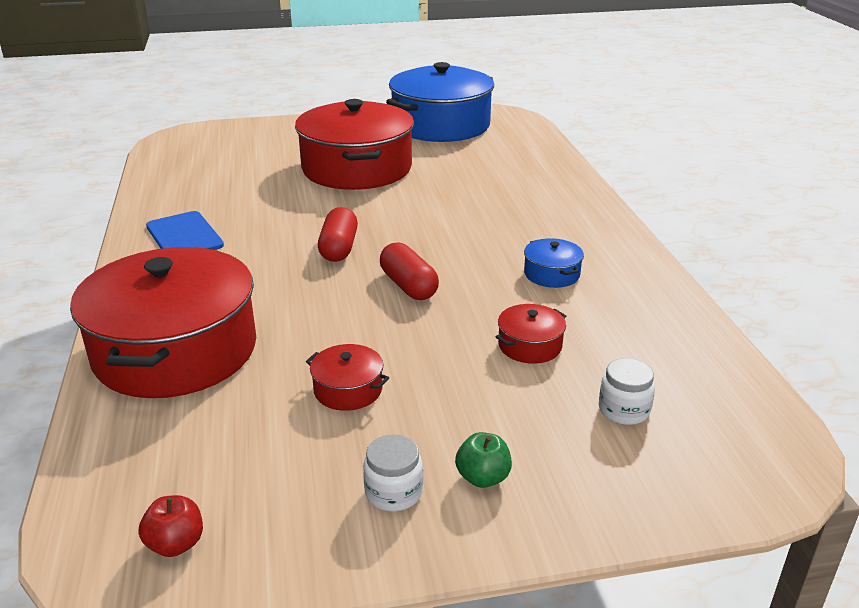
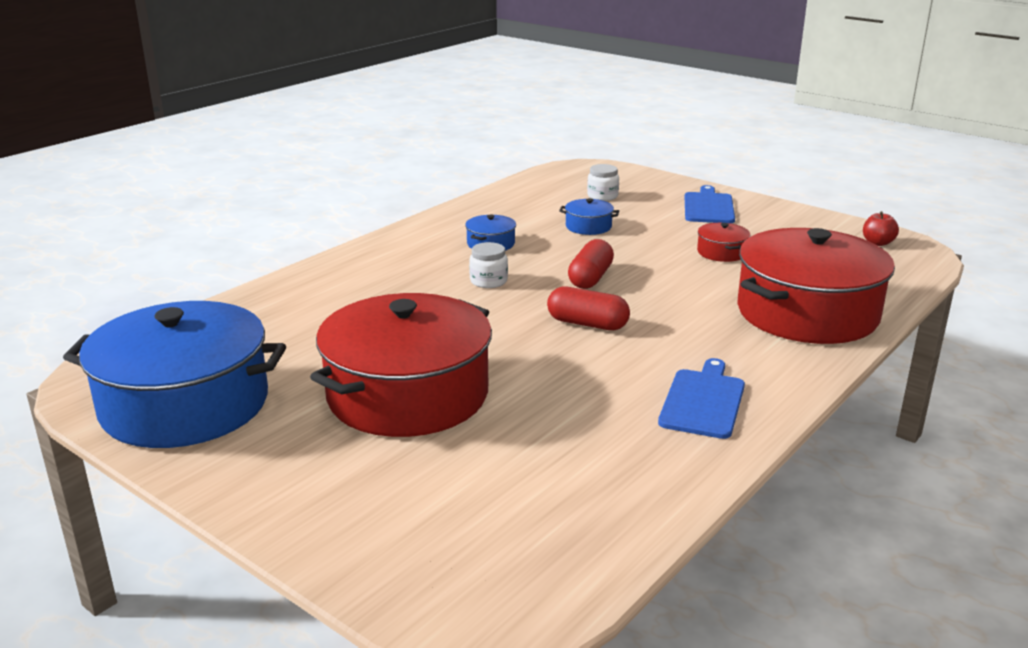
camera: 130 degrees left, 5 degrees down
red capsule [318,207,358,262] -> red capsule turned 60 degrees clockwise [547,286,630,330]
white jar [363,434,423,511] -> white jar moved to [469,242,508,288]
green apple [455,432,512,488] -> blue cutting board [685,185,735,223]
red pot [496,304,566,364] -> blue pot [559,198,619,235]

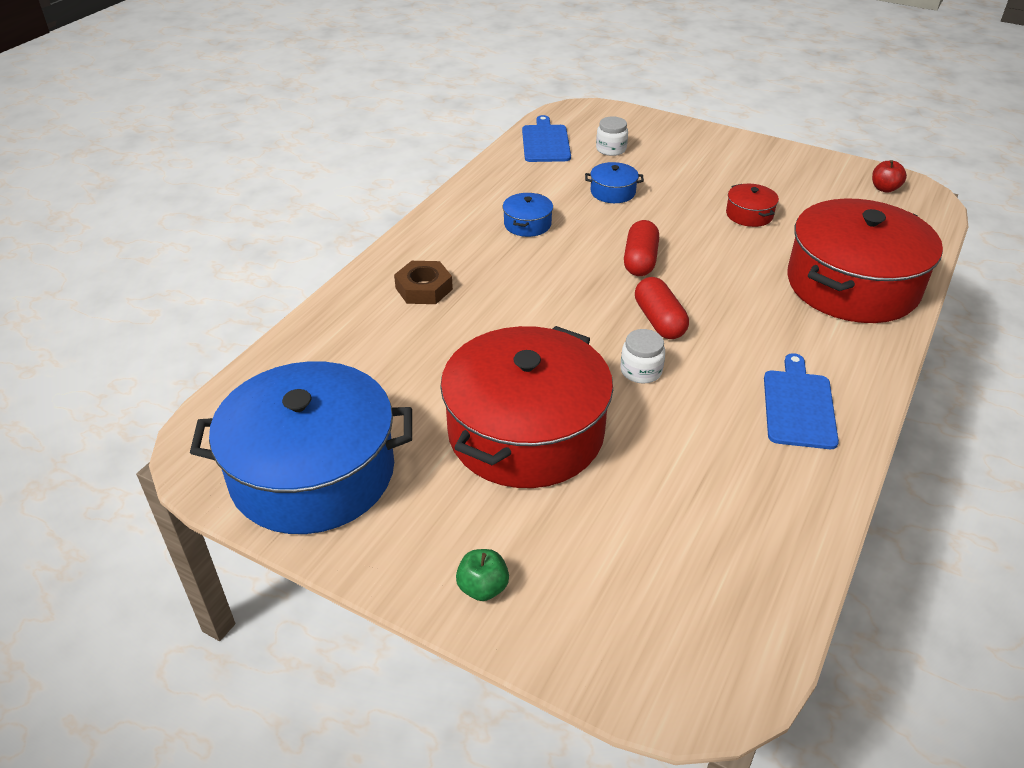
camera: 10 degrees left, 15 degrees up
white jar [469,242,508,288] -> white jar moved to [620,329,665,384]
red capsule [547,286,630,330] -> red capsule turned 60 degrees clockwise [635,277,689,339]
blue cutting board [685,185,735,223] -> blue cutting board moved to [522,115,571,162]
none -> brown nut [394,261,453,304]
none -> green apple [456,549,509,601]

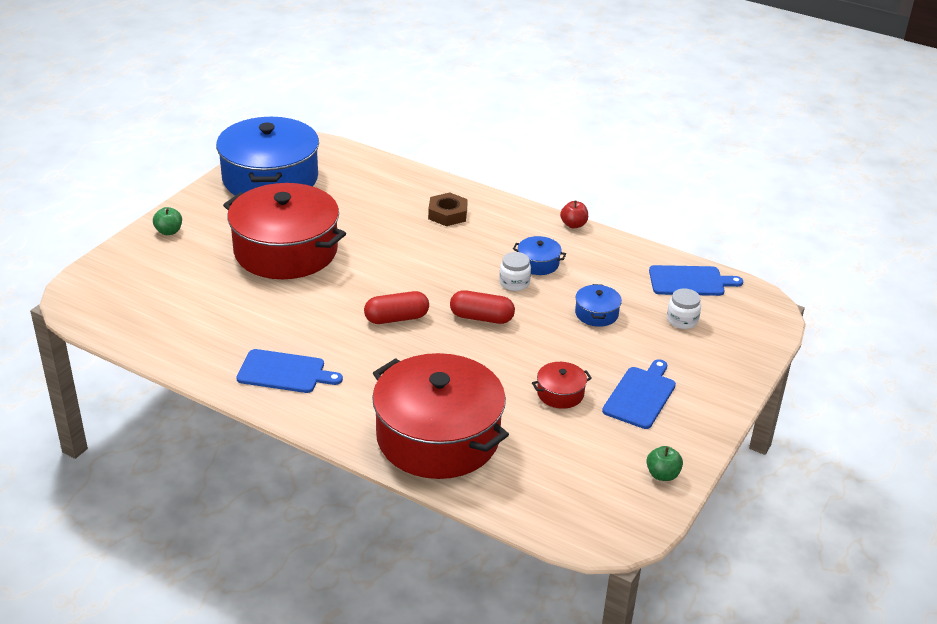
camera: 90 degrees right, 5 degrees down
white jar [620,329,665,384] -> white jar moved to [499,252,531,291]
red apple [872,160,907,193] -> red apple moved to [560,200,588,228]
none -> blue cutting board [602,359,676,429]
none -> green apple [646,446,683,481]

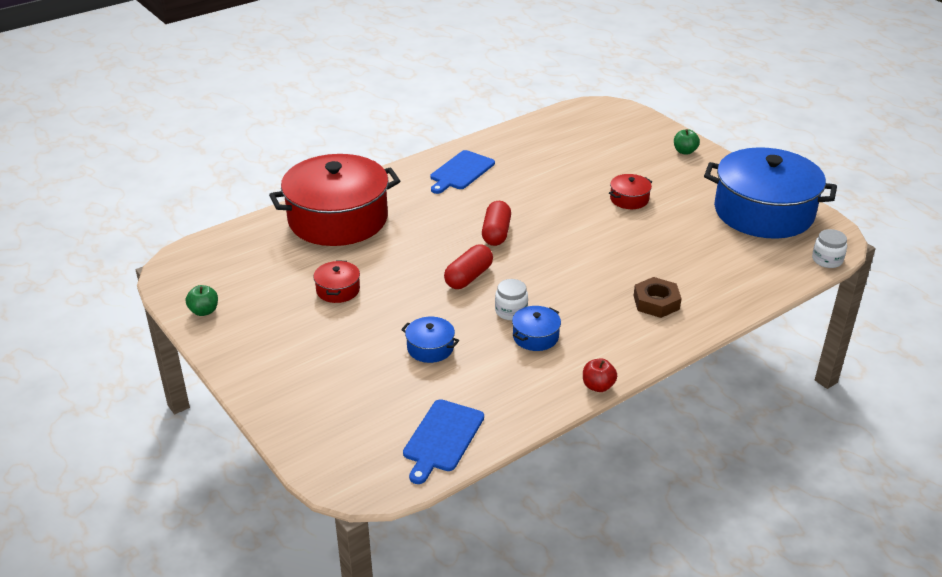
camera: 115 degrees right, 0 degrees up
red pot [223,183,346,279] -> red pot [609,174,652,209], size x0.40
blue cutting board [602,359,676,429] -> none
white jar [667,288,701,329] -> white jar moved to [812,229,847,268]

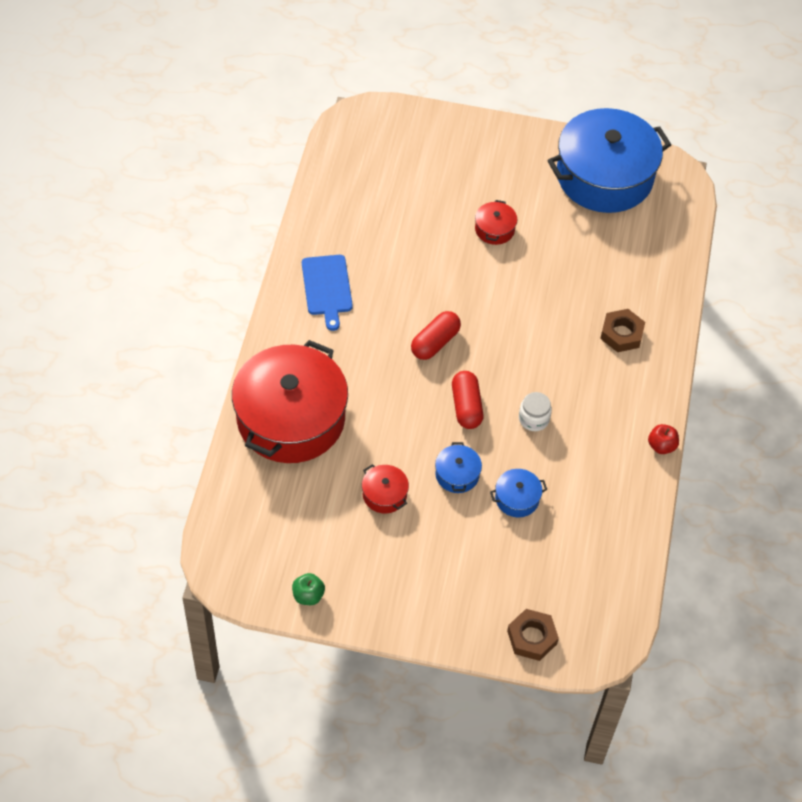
camera: 45 degrees left, 20 degrees up
blue cutting board [403,399,484,484] -> none
red capsule [482,201,511,246] -> red capsule turned 75 degrees clockwise [411,311,461,360]
blue pot [512,306,561,351] -> blue pot moved to [435,442,482,493]
green apple [674,129,700,155] -> none
white jar [812,229,847,268] -> none
none -> brown nut [507,609,559,661]

